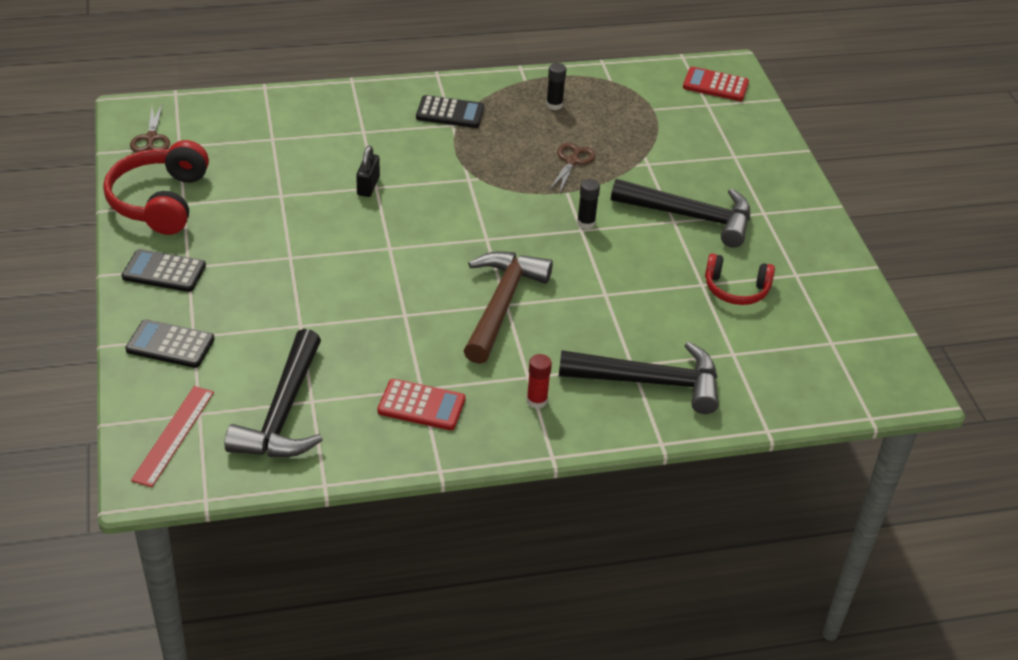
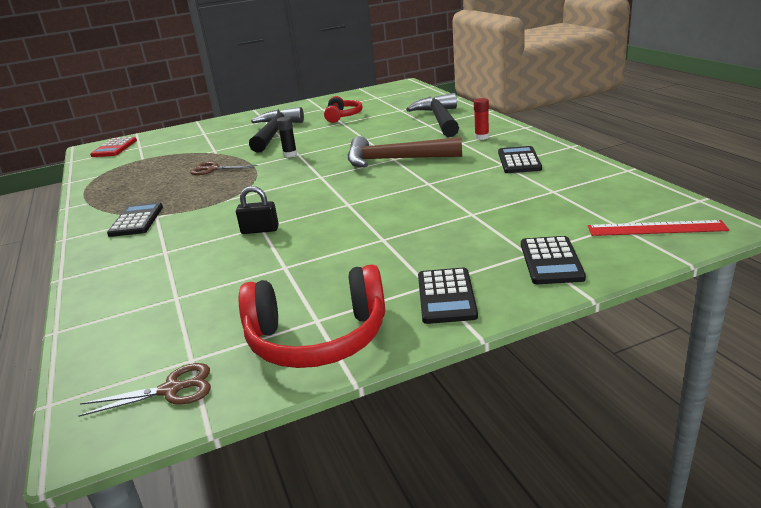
camera: 95 degrees left, 15 degrees down
black hammer [224,329,323,457] -> none
red calculator [377,379,466,430] -> black calculator [498,146,542,173]
black glue stick [546,63,566,110] -> none

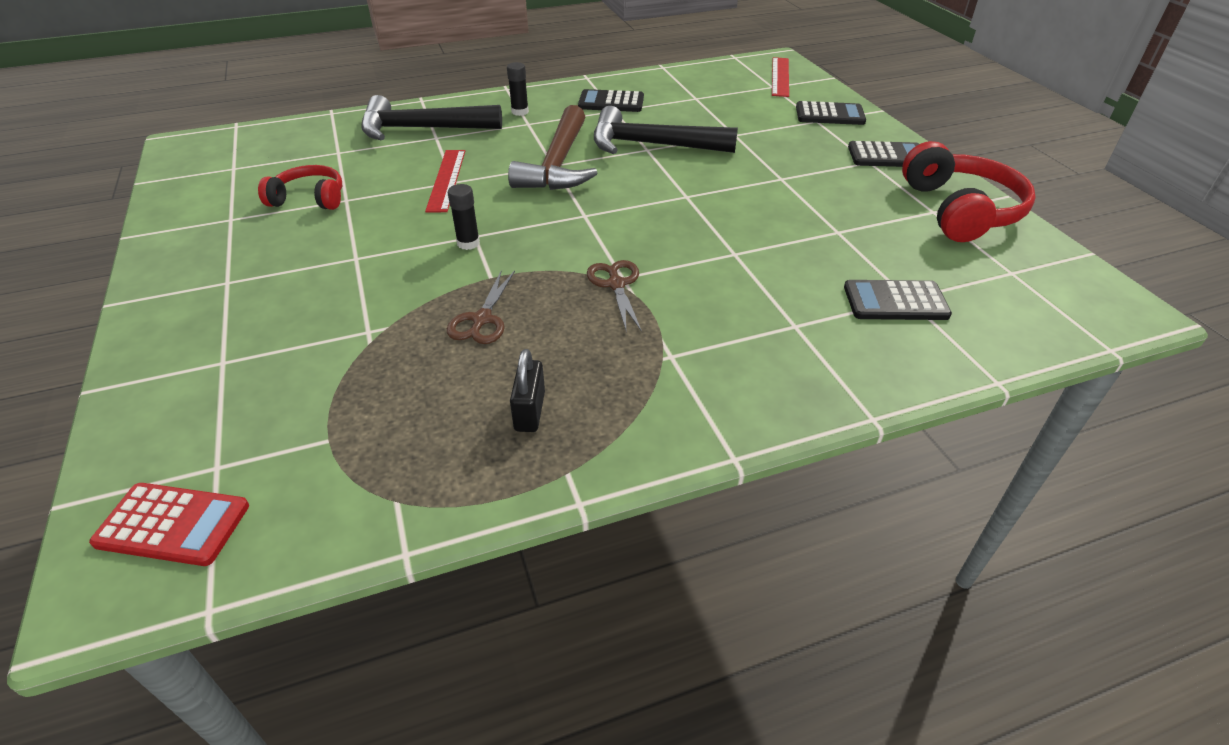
camera: 90 degrees left, 15 degrees up
brown scissors [78,363,211,417] -> brown scissors moved to [587,260,642,332]
black calculator [107,202,163,237] -> black calculator moved to [844,280,952,320]
black padlock [236,186,279,234] -> black padlock moved to [510,349,545,432]
black hammer [249,107,304,153] -> black hammer moved to [594,106,738,154]
red glue stick [474,98,489,140] -> black glue stick [507,62,529,116]
none -> red ruler [425,150,465,212]

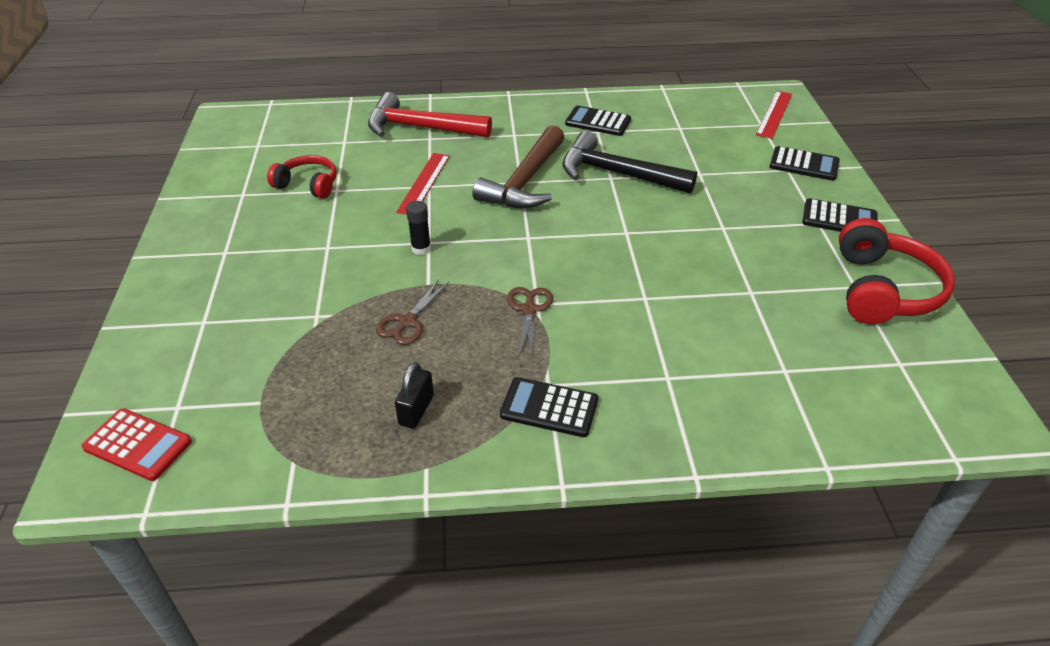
camera: 15 degrees right, 0 degrees up
black hammer [361,95,502,140] -> red hammer [368,92,492,137]
black glue stick [507,62,529,116] -> none
black calculator [844,280,952,320] -> black calculator moved to [500,377,598,437]

